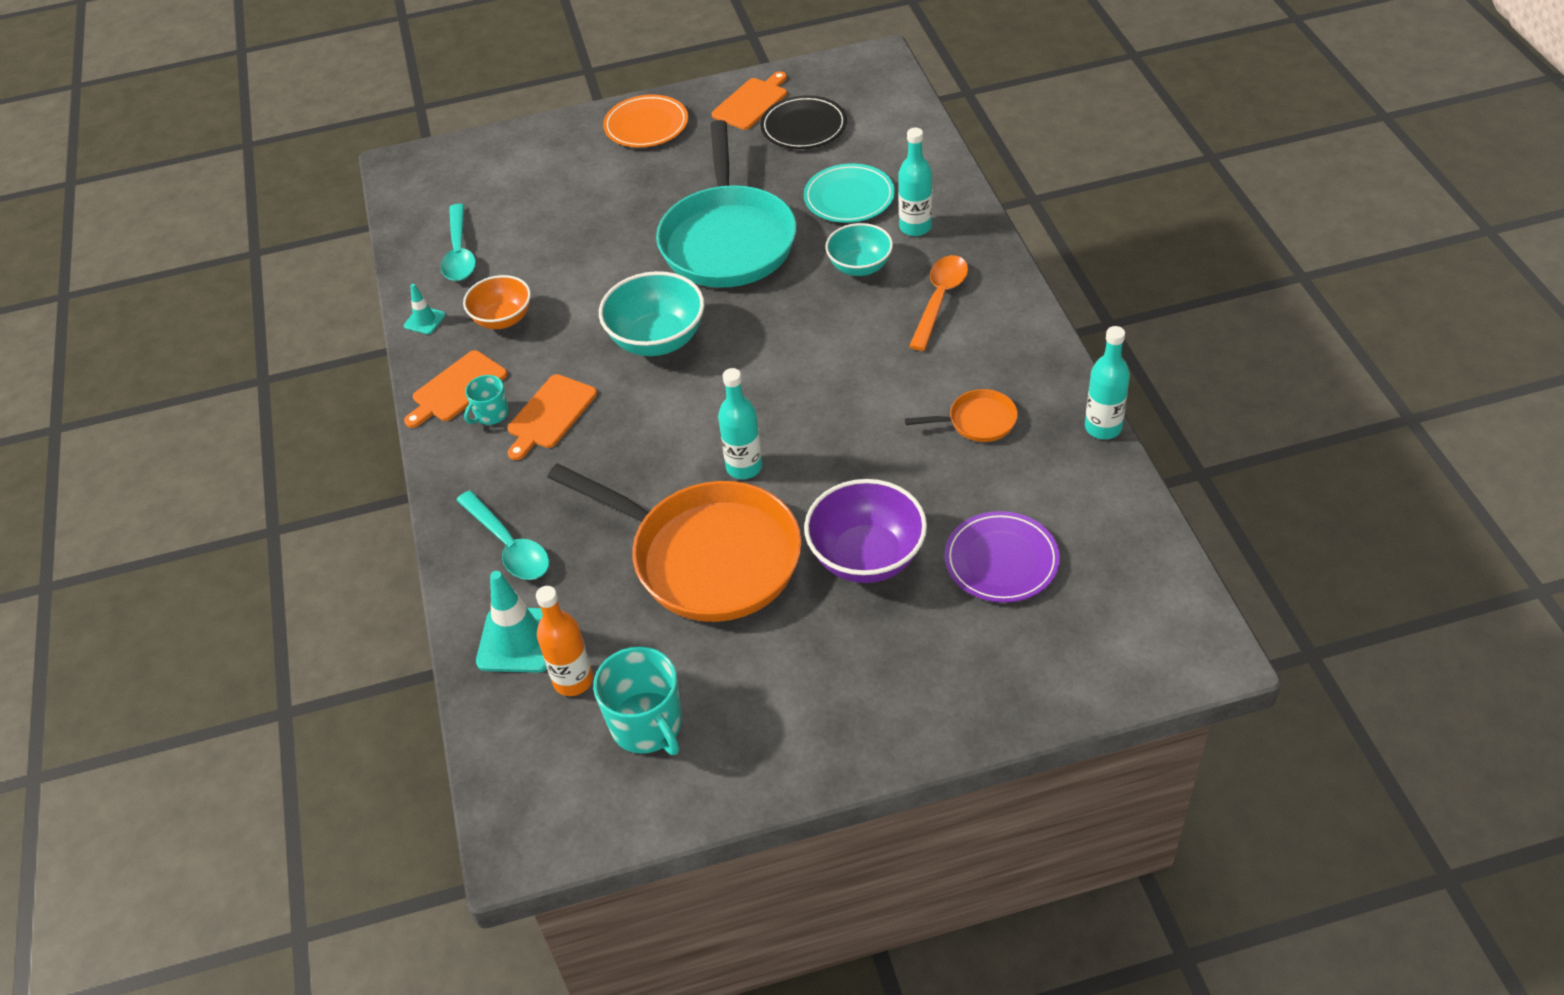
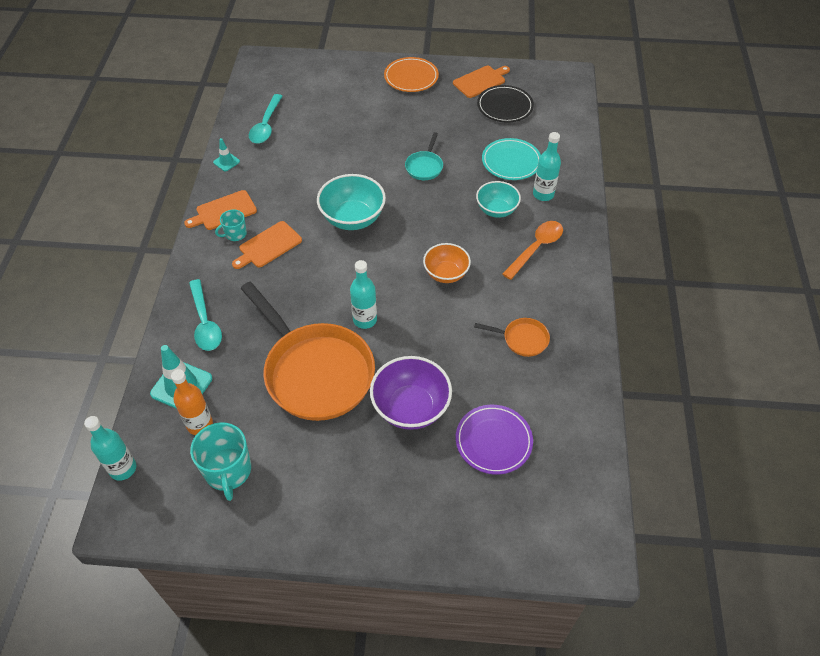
camera: 15 degrees right, 5 degrees up
orange bowl [463,275,531,329] -> orange bowl moved to [423,243,471,283]
turquoise pan [656,120,796,288] -> turquoise pan [405,132,443,180], size x0.42
turquoise bottle [1085,326,1130,439] -> turquoise bottle moved to [84,416,136,481]

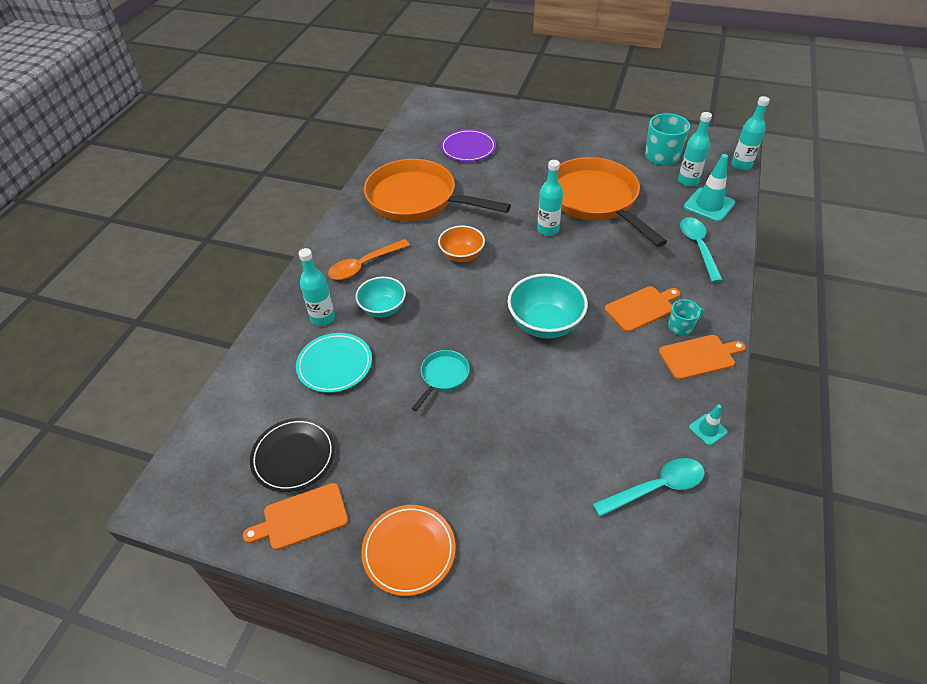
camera: 165 degrees left, 5 degrees down
orange bottle [171,369,213,435] -> turquoise bottle [678,112,712,187]
turquoise spoon [249,94,283,143] -> turquoise spoon turned 45 degrees clockwise [593,458,704,517]
purple bowl [370,356,452,430] -> none
orange pan [474,318,550,357] -> orange pan [364,159,511,222], size x2.35

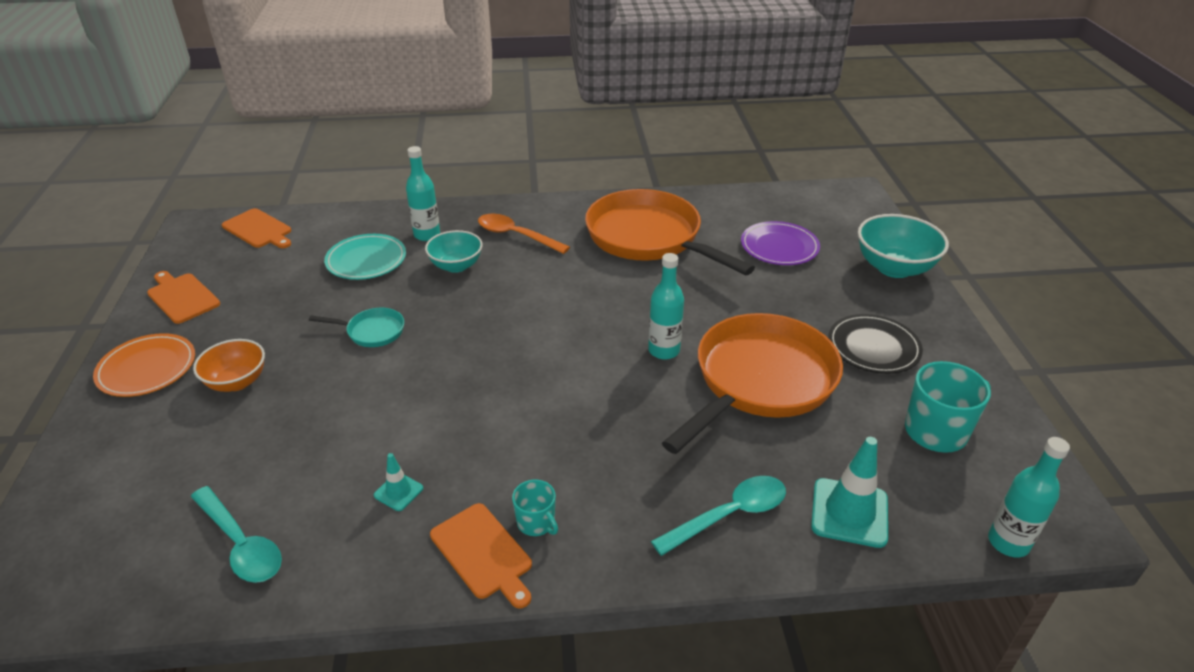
camera: 65 degrees right, 10 degrees down
black plate [250,418,335,492] -> black plate moved to [828,314,923,374]
orange pan [364,159,511,222] -> orange pan turned 45 degrees counterclockwise [585,189,755,275]
orange bowl [438,225,485,262] -> orange bowl moved to [193,339,265,392]
turquoise bowl [508,274,588,339] -> turquoise bowl moved to [858,214,949,278]
orange cutting board [605,286,680,332] -> orange cutting board moved to [222,208,291,248]
turquoise bottle [678,112,712,187] -> none
turquoise traffic cone [689,404,728,446] -> turquoise traffic cone moved to [374,453,423,511]

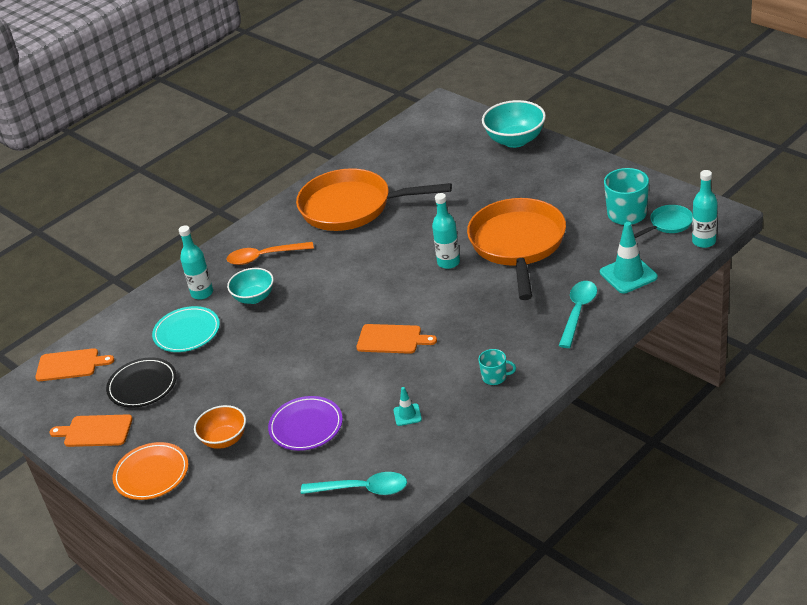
camera: 35 degrees left, 0 degrees up
turquoise pan [309,308,404,347] -> turquoise pan moved to [634,205,693,238]
orange cutting board [430,503,532,608] -> orange cutting board moved to [356,324,437,354]
purple plate [741,221,820,265] -> purple plate moved to [268,396,343,451]
black plate [828,314,923,374] -> black plate moved to [106,357,177,408]

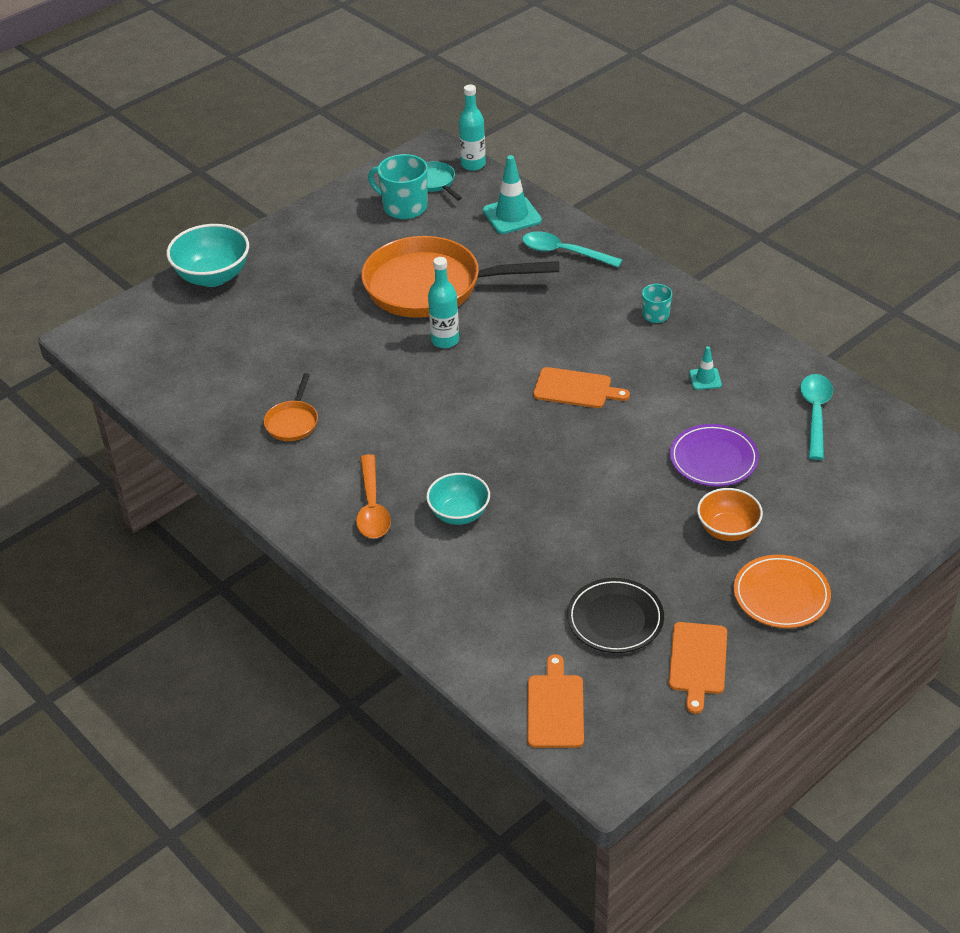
camera: 90 degrees left, 5 degrees up
turquoise plate [152,306,220,352] -> none
turquoise bottle [179,225,213,300] -> none
orange pan [296,169,452,231] -> orange pan [264,373,318,441], size x0.42
orange cutting board [356,324,437,354] -> orange cutting board turned 90 degrees clockwise [533,367,630,408]

